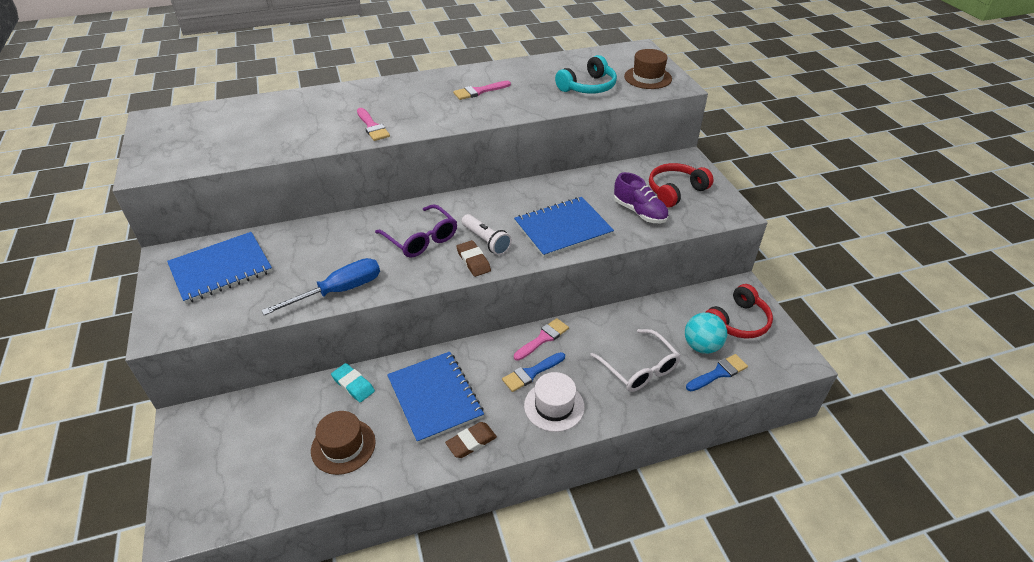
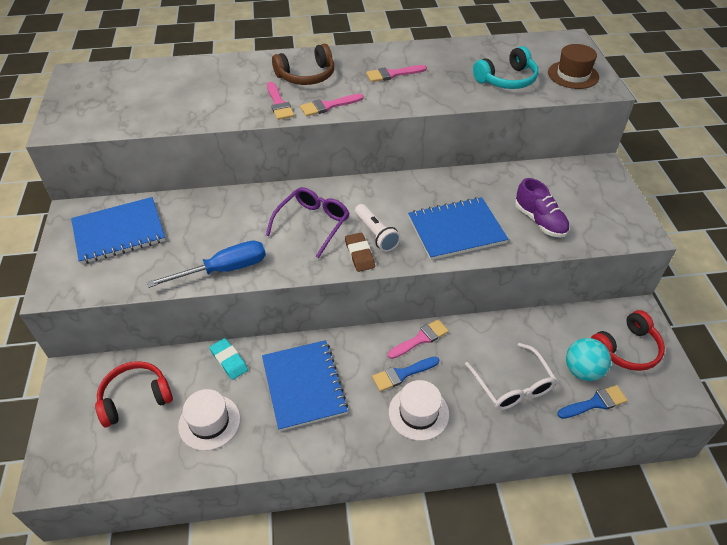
camera: 10 degrees right, 5 degrees up
brown hat [311,411,376,475] -> white hat [178,389,240,451]
purple glasses [375,204,457,258] -> purple glasses turned 120 degrees counterclockwise [266,187,349,258]
brown eraser [445,422,497,458] -> none
red headphones [649,163,713,208] -> red headphones moved to [95,361,173,427]
none -> brown headphones [272,44,334,85]
none -> pink brush [300,94,364,116]

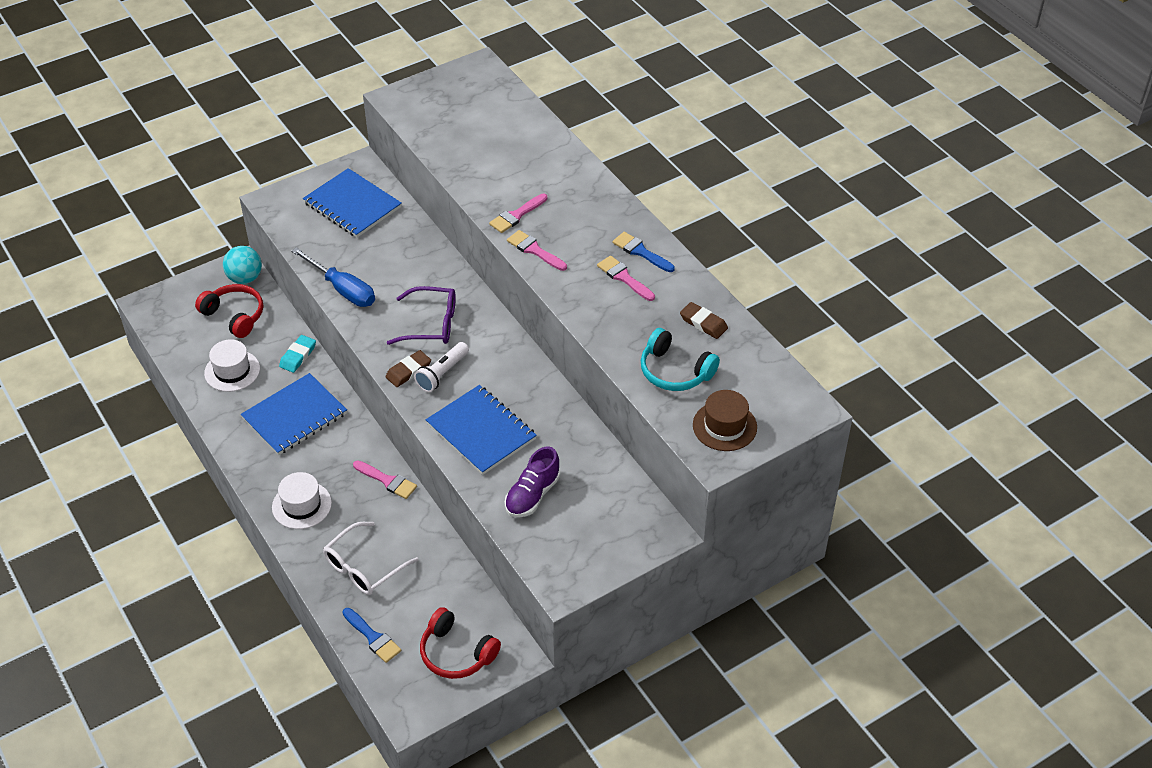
camera: 65 degrees right, 0 degrees up
brown headphones [272,44,334,85] -> none
blue brush [372,356,439,392] -> blue brush moved to [612,232,675,272]
turquoise ball [566,338,611,381] -> turquoise ball moved to [223,246,262,284]
none -> brown eraser [680,302,728,339]

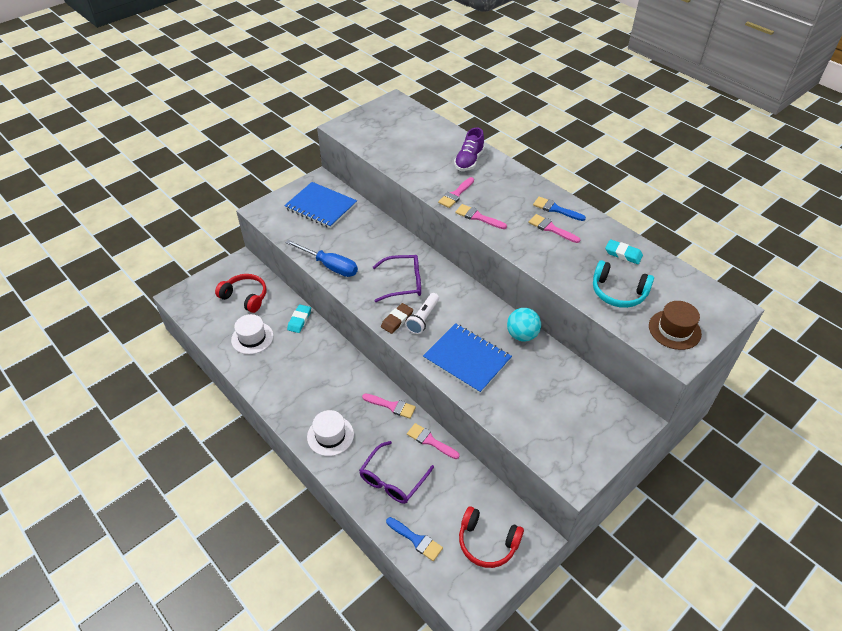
camera: 10 degrees left, 0 degrees up
turquoise ball [223,246,262,284] -> turquoise ball moved to [507,308,541,342]
blue notebook [241,373,347,455] -> none
white glasses [323,522,418,595] -> purple glasses [359,441,434,504]
purple shoe [505,446,560,517] -> purple shoe moved to [454,127,485,171]
brown eraser [680,302,728,339] -> turquoise eraser [605,239,643,264]
none -> pink brush [407,423,460,459]

